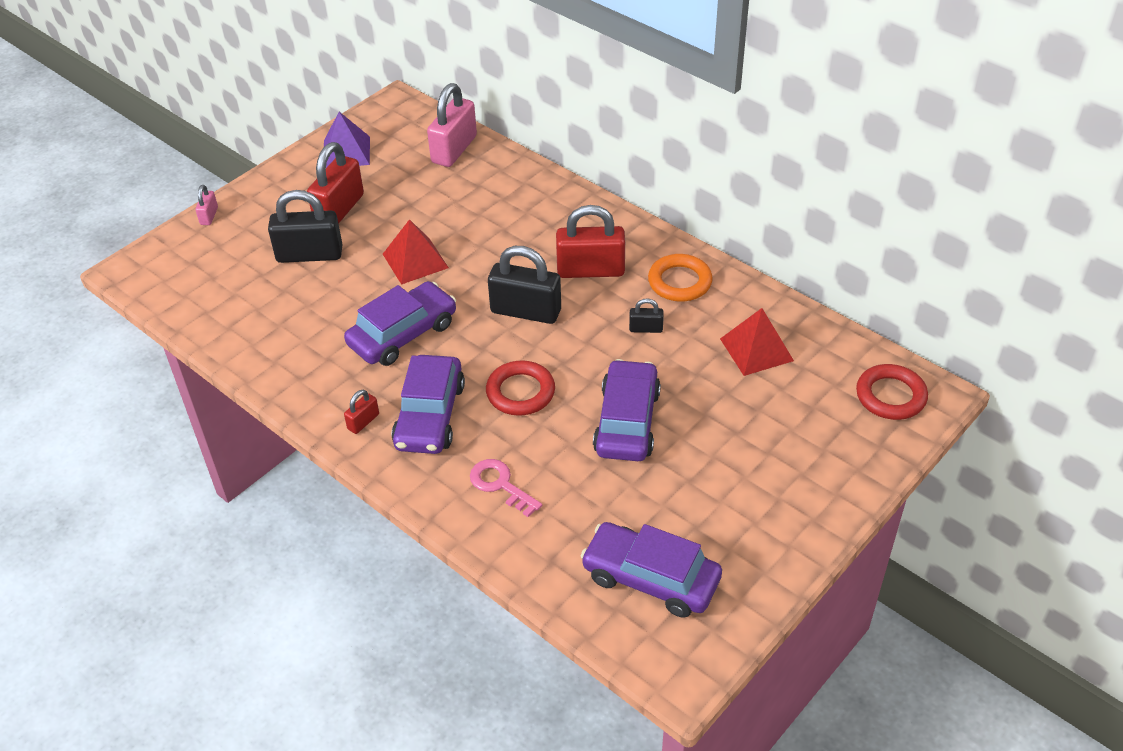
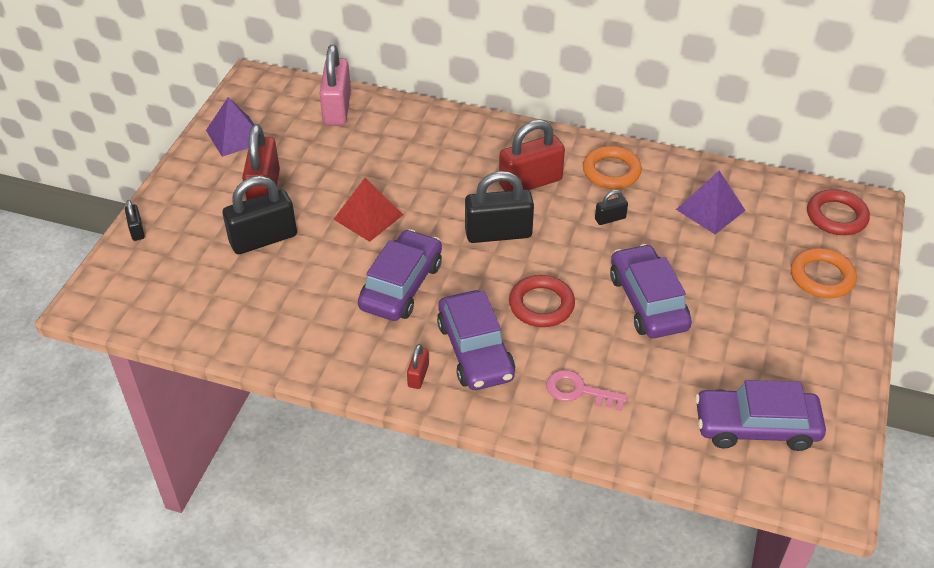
camera: 25 degrees left, 0 degrees up
pink padlock [195,185,218,225] -> black padlock [125,200,145,241]
red pyramid [720,308,794,376] -> purple pyramid [676,171,746,234]
none -> orange ring [791,248,857,298]

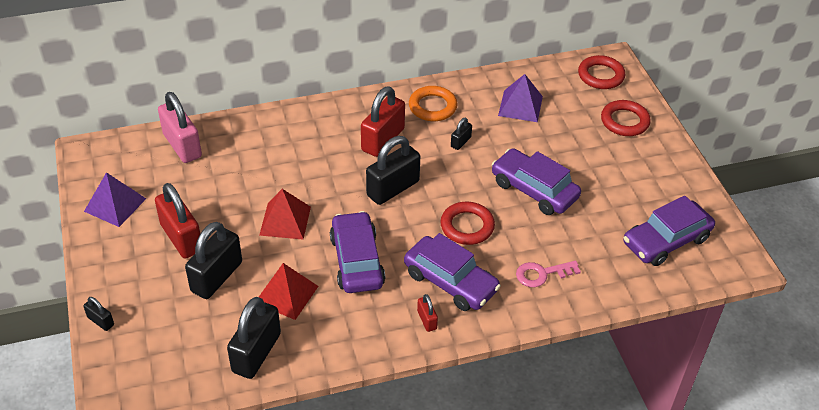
camera: 35 degrees left, 0 degrees up
orange ring [791,248,857,298] -> red ring [601,100,651,136]
none -> black padlock [227,297,281,379]
none -> red pyramid [259,263,318,320]

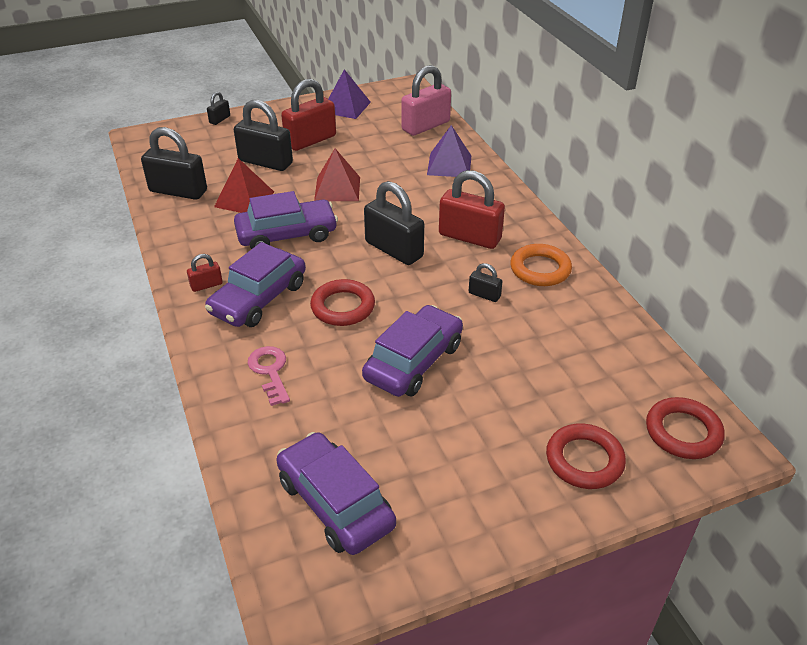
camera: 85 degrees right, 5 degrees down
purple pyramid [498,74,543,122] -> purple pyramid moved to [427,125,471,177]

